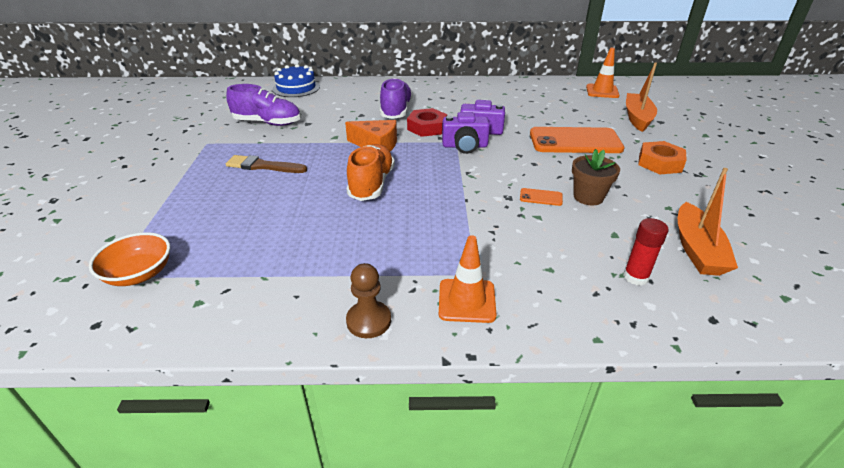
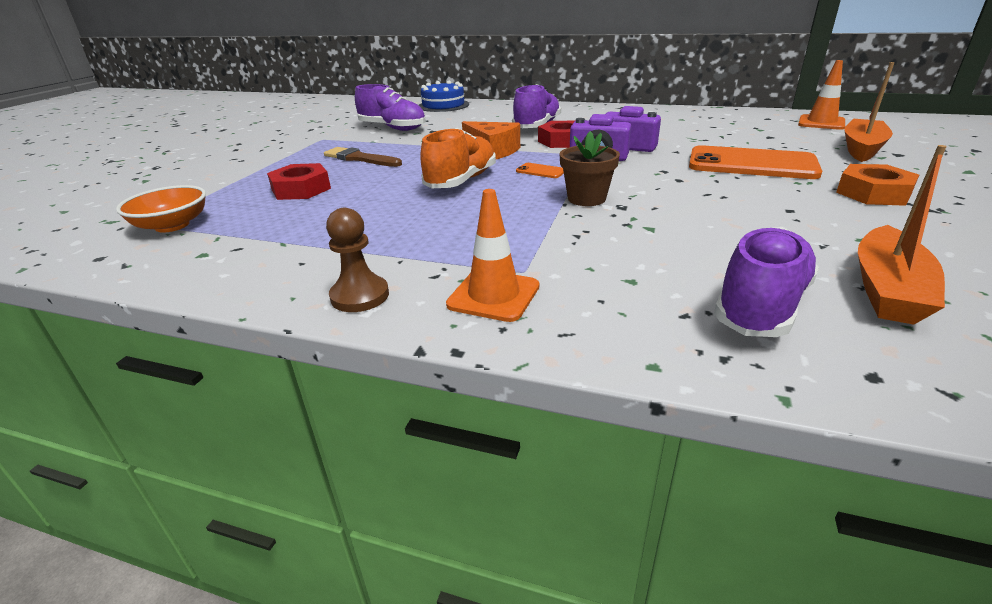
camera: 20 degrees right, 5 degrees down
orange phone [520,188,563,206] -> orange phone moved to [516,163,564,178]
brown flower pot [572,149,620,206] -> brown flower pot moved to [560,131,620,206]
red glue stick [623,218,668,286] -> purple shoe [714,227,819,337]
none -> red nut [267,163,331,200]

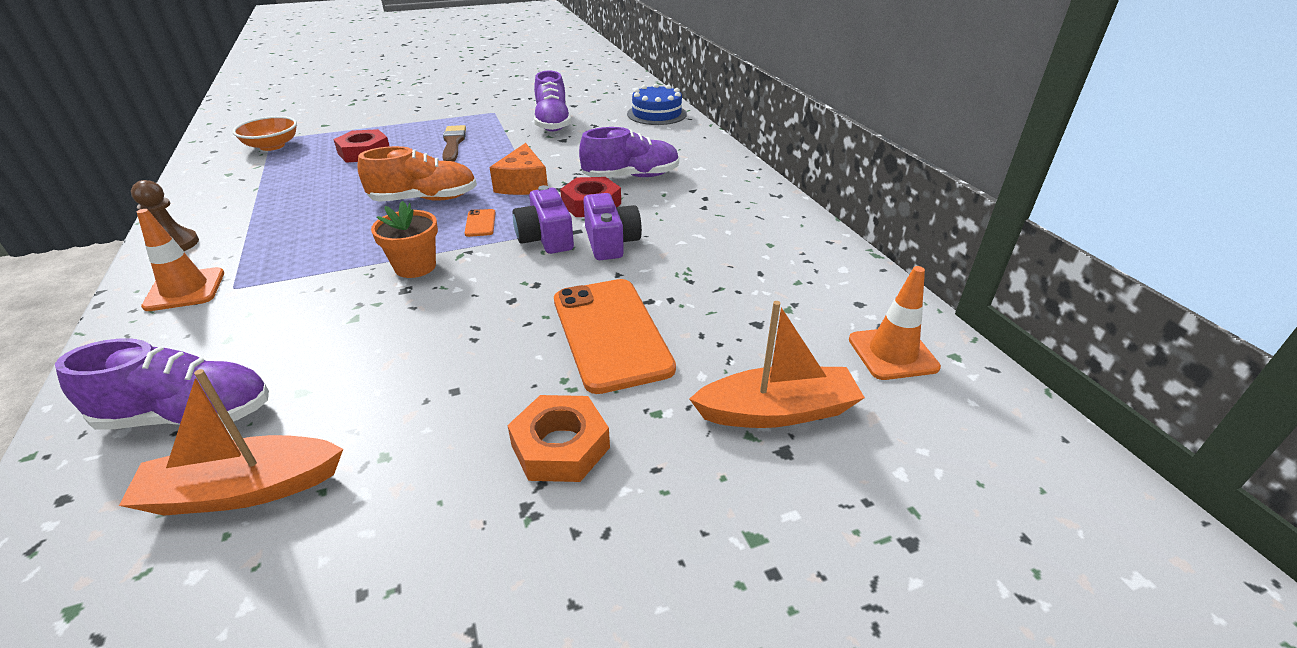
camera: 50 degrees right, 5 degrees up
brown flower pot [560,131,620,206] -> orange flower pot [371,201,438,278]

